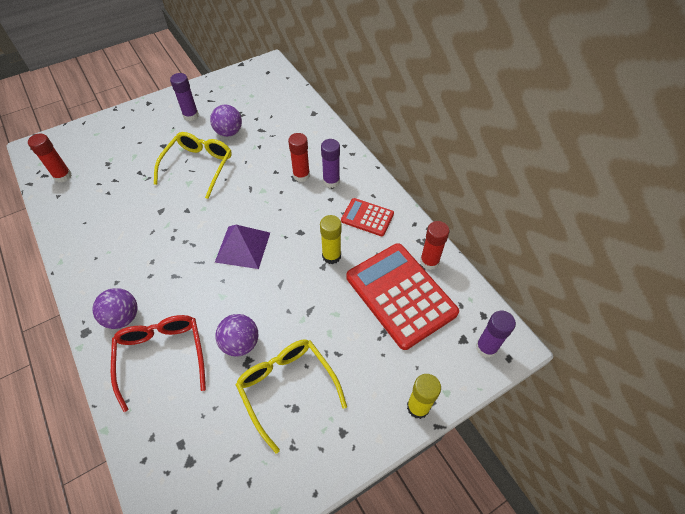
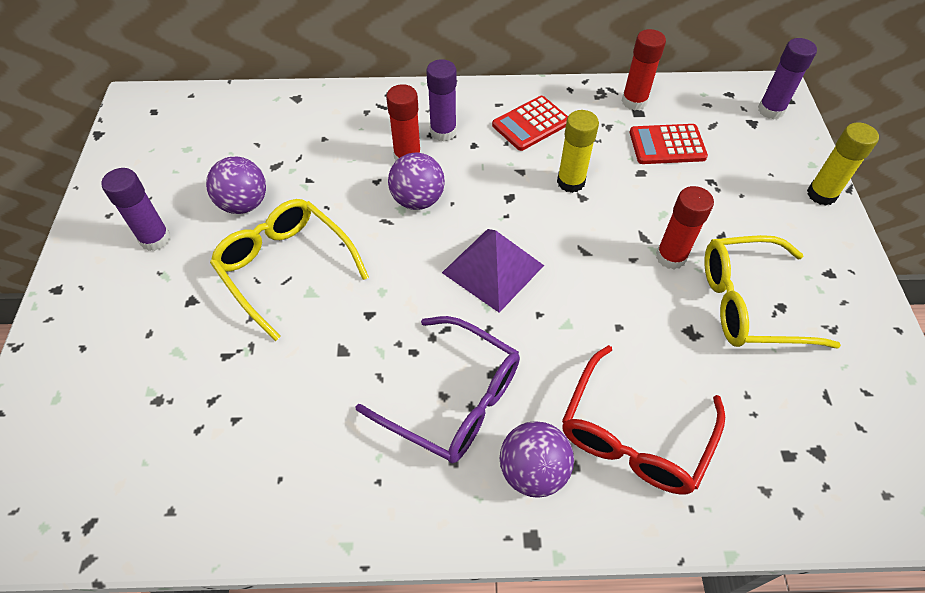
camera: 60 degrees left, 0 degrees up
red glue stick [28,133,72,183] -> red glue stick moved to [656,186,714,269]
red glasses [111,315,206,412] -> red glasses turned 75 degrees counterclockwise [562,345,725,495]
purple ball [215,314,259,357] -> purple ball moved to [388,152,445,210]
red calculator [346,243,459,350] -> red calculator [630,124,708,164], size x0.51
none -> purple glasses [355,316,520,464]

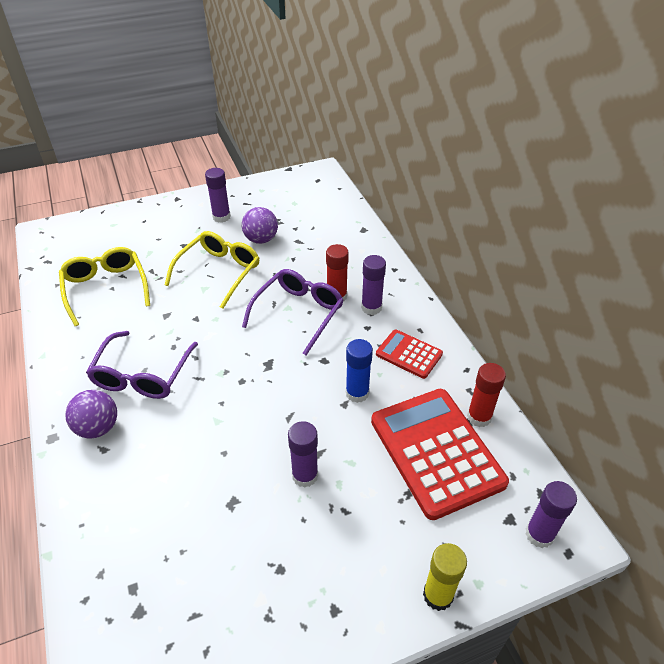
camera: 70 degrees right, 10 degrees down
purple ball [388,152,445,210] -> purple glasses [242,269,344,356]
purple pyramid [442,229,544,313] -> none
yellow glue stick [557,110,599,193] -> blue glue stick [346,339,373,403]
red glasses [562,345,725,495] -> none
red calculator [630,124,708,164] -> red calculator [371,389,509,520], size x1.95
red glue stick [656,186,714,269] -> purple glue stick [288,421,318,488]
yellow glasses [704,235,841,349] -> yellow glasses moved to [59,247,150,326]

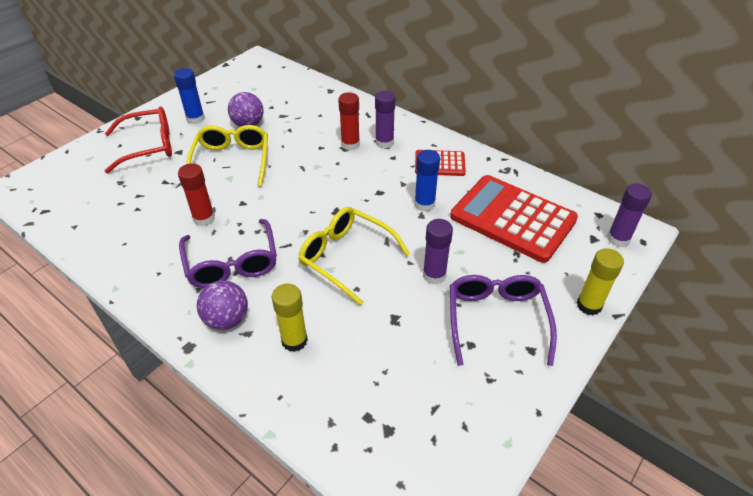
camera: 30 degrees left, 0 degrees up
yellow glasses [59,247,150,326] -> yellow glasses moved to [298,207,410,306]
purple glue stick [205,168,231,223] -> blue glue stick [174,68,205,124]
purple glasses [242,269,344,356] -> purple glasses moved to [450,275,557,366]
red glue stick [467,363,506,427] -> red glue stick moved to [178,163,215,226]
none -> red glasses [105,107,172,173]
none -> yellow glue stick [272,283,308,352]

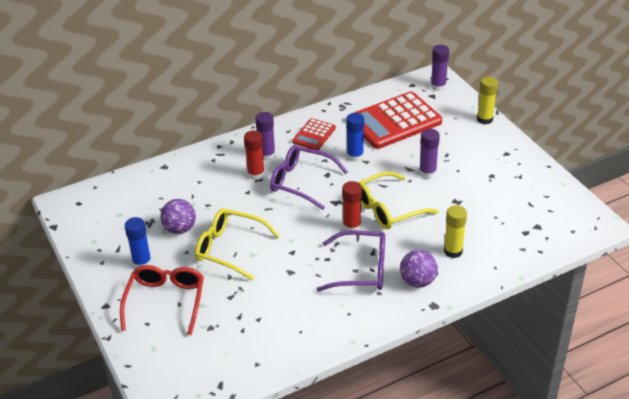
camera: 65 degrees left, 5 degrees down
red glue stick [178,163,215,226] -> red glue stick moved to [342,181,362,231]
purple glasses [450,275,557,366] -> purple glasses moved to [270,145,348,210]

